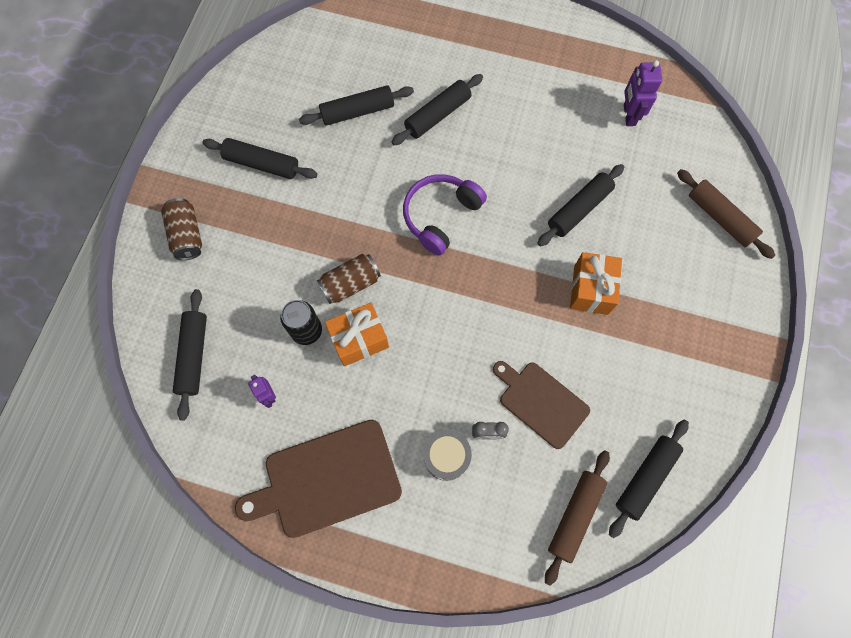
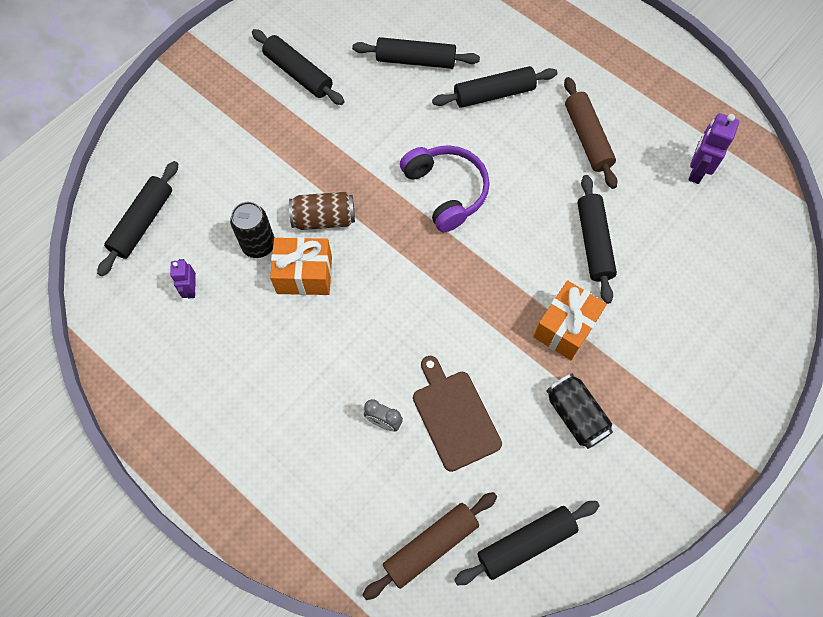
camera: 25 degrees right, 5 degrees down
brown can [161,198,202,260] -> none
brown cutting board [235,420,402,538] -> none
purple headphones [403,174,487,256] -> purple headphones turned 90 degrees clockwise [400,145,490,232]
grey drum [423,430,472,481] -> none
black rolling pin [537,164,624,246] -> black rolling pin turned 75 degrees counterclockwise [577,175,617,304]
brown rolling pin [677,169,775,259] -> brown rolling pin moved to [564,77,617,189]
none -> black can [546,373,613,449]

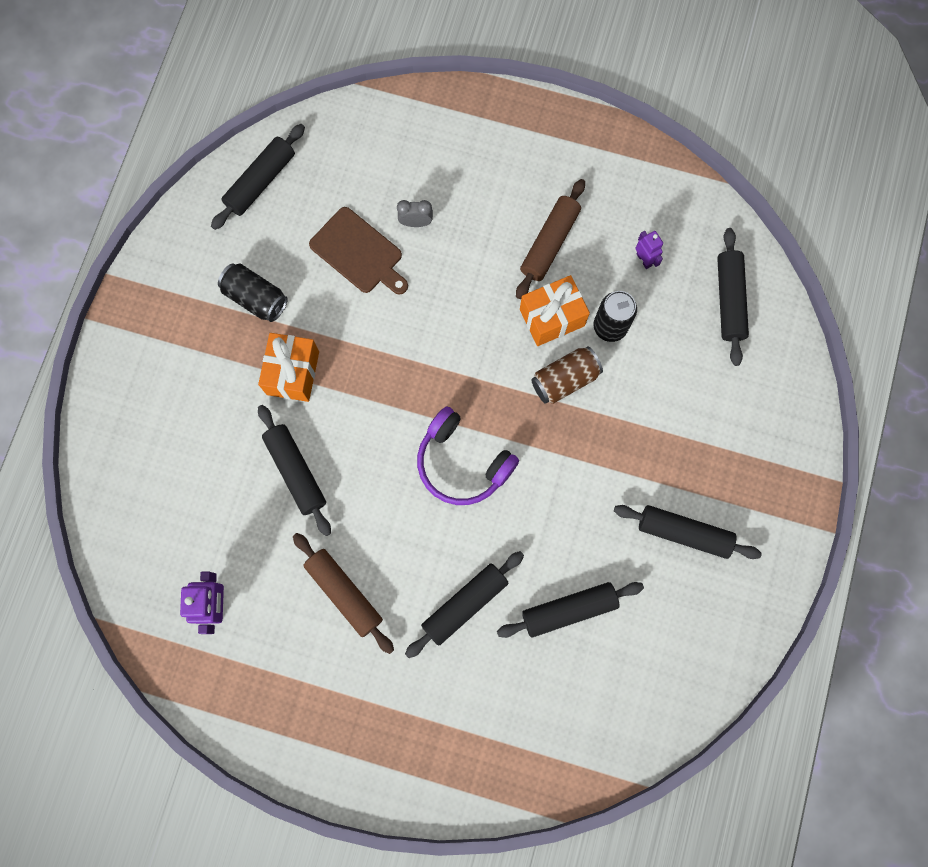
camera: 155 degrees right, 10 degrees up
brown rolling pin [363,492,497,600] -> brown rolling pin moved to [516,179,585,299]

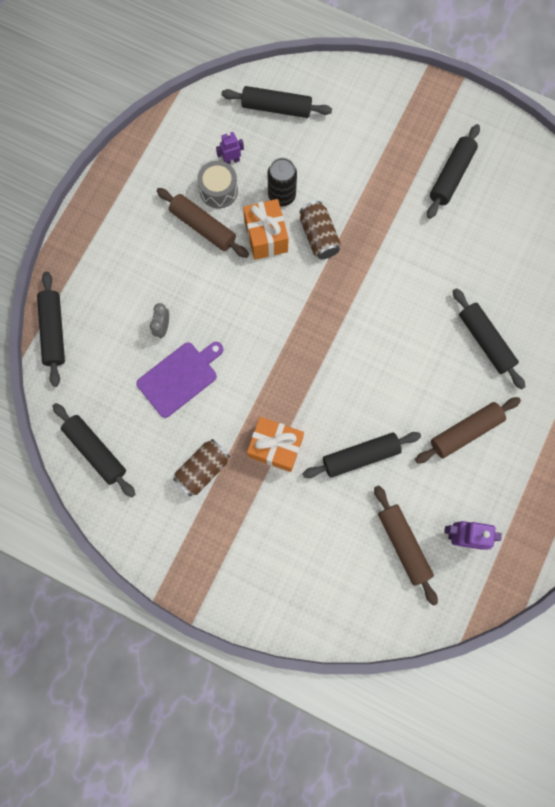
camera: 80 degrees left, 0 degrees up
black can [218,263,288,322] -> brown can [173,439,231,497]
brown cutting board [309,207,408,294] -> purple cutting board [136,342,223,418]
purple headphones [417,406,519,505] -> none
black rolling pin [497,582,644,638] -> black rolling pin moved to [37,272,65,387]
none -> grey drum [197,161,238,208]
none -> brown rolling pin [374,485,438,606]

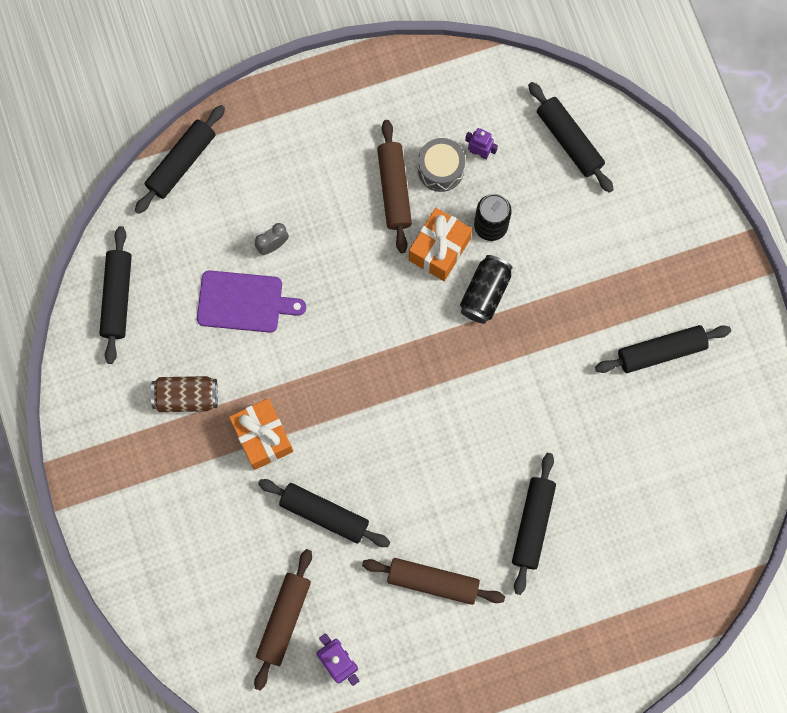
camera: 45 degrees right, 0 degrees up
brown can [300,201,341,259] -> black can [460,255,513,324]

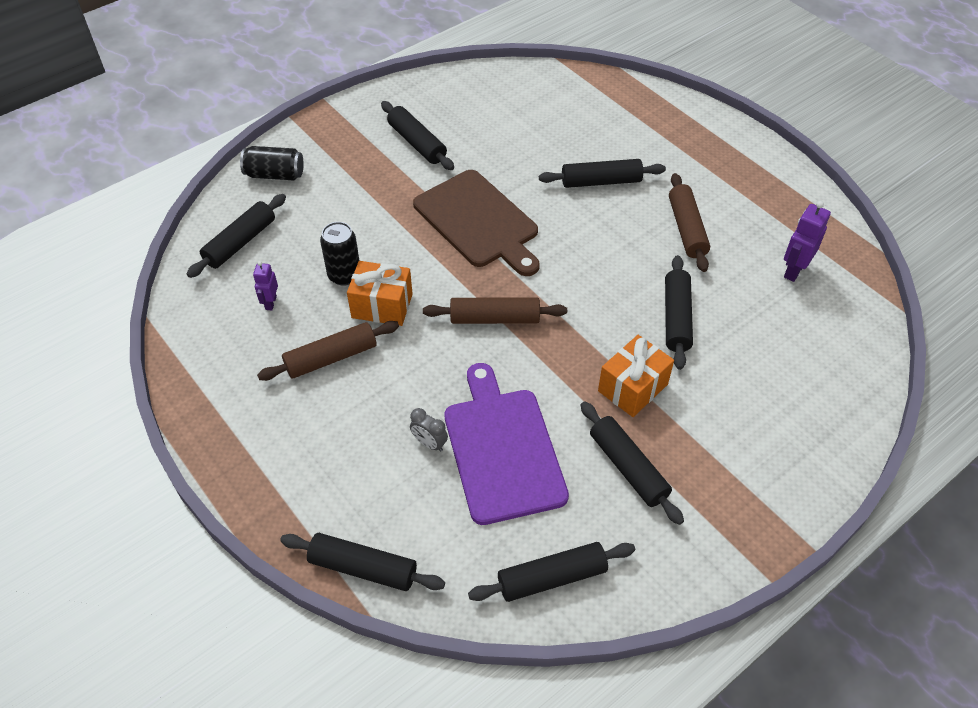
camera: 110 degrees left, 25 degrees down
brown can [151,376,218,412] -> black rolling pin [581,402,684,525]
purple cutting board [197,270,306,333] -> purple cutting board [444,363,569,525], size x1.51
brown rolling pin [254,549,312,690] -> brown rolling pin moved to [423,297,567,324]
grey drum [418,138,465,192] -> none
black can [460,255,513,324] -> black can moved to [240,146,303,180]
none -> brown cutting board [413,170,540,276]

